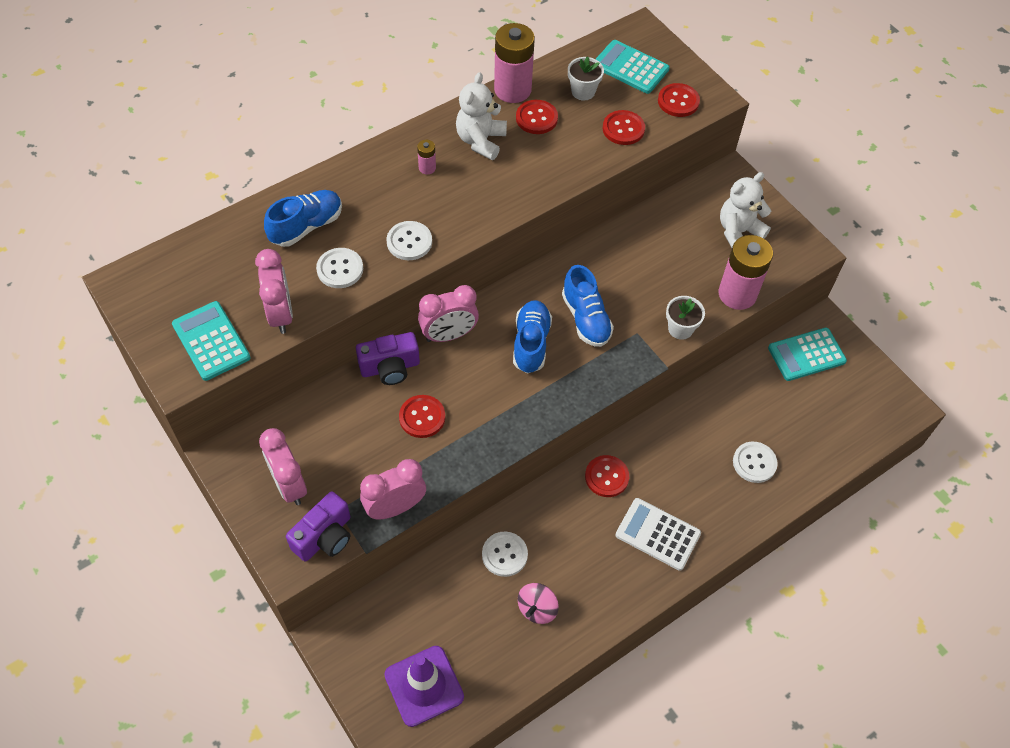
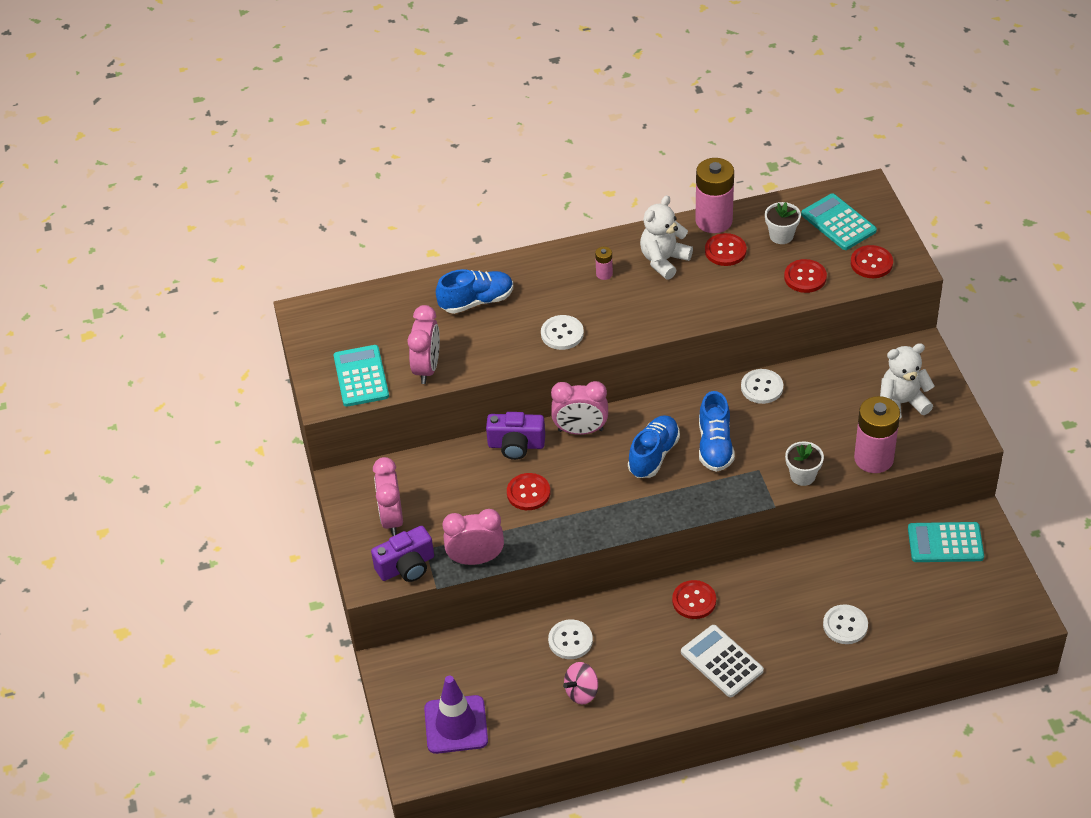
camera: 25 degrees right, 10 degrees down
white button [316,248,363,288] -> white button moved to [741,369,783,404]

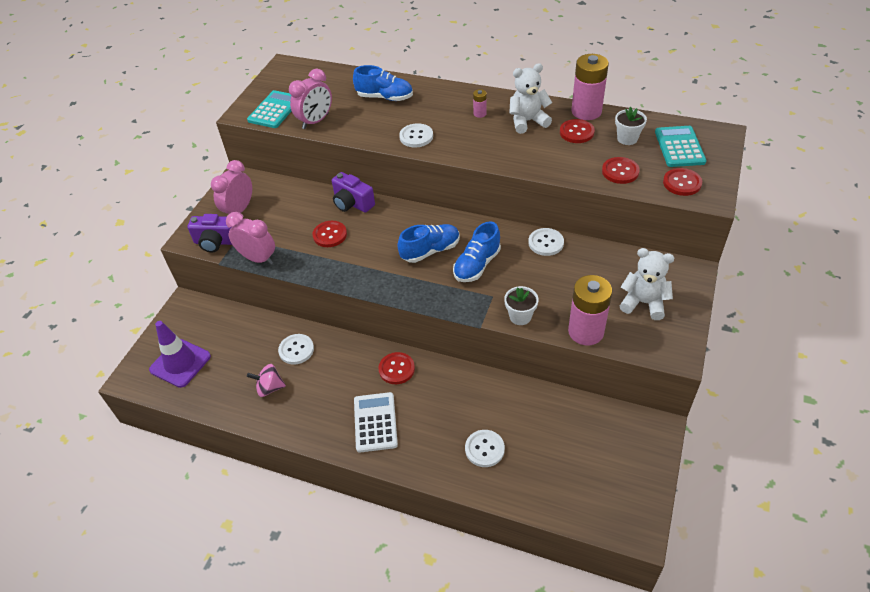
camera: 35 degrees right, 0 degrees up
pink clock [551,381,608,435] -> none
turquoise calculator [908,522,984,562] -> none

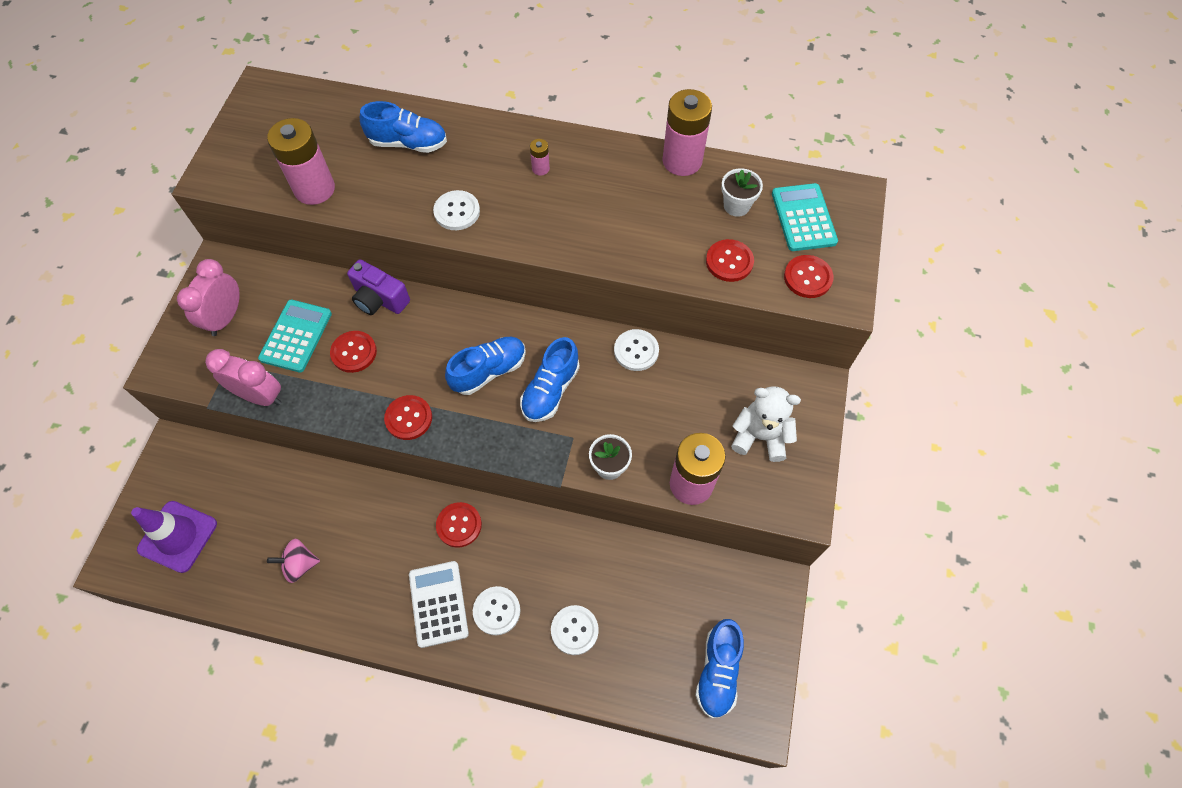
camera: 10 degrees left, 15 degrees up
purple camera [187,214,232,253] -> none
turquoise calculator [247,90,291,128] -> turquoise calculator moved to [258,300,332,372]
white button [278,334,314,365] -> white button moved to [473,586,521,635]
pink clock [289,69,332,129] -> pink battery [267,118,335,205]
white teddy bear [509,63,552,134] -> none
red button [560,119,595,143] -> red button moved to [384,395,432,440]
none -> blue shoe [695,619,744,718]

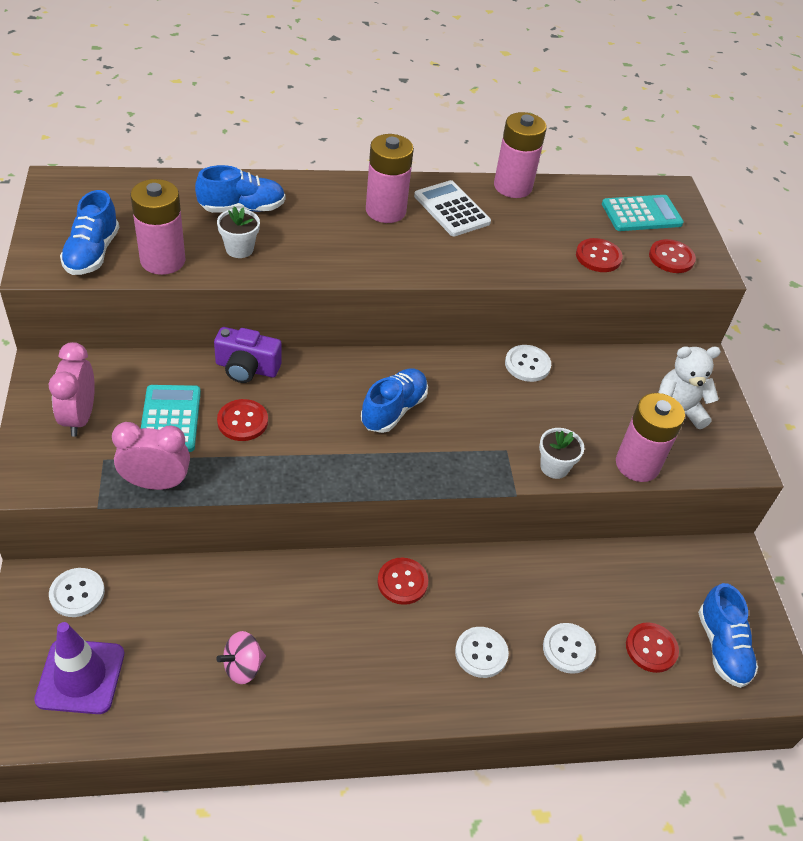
camera: 25 degrees left, 15 degrees down
red button [384,395,432,440] -> red button moved to [626,622,679,673]
white calculator [409,561,469,648] -> white calculator moved to [414,180,491,236]
white button [433,190,480,230] -> white button moved to [49,568,105,617]
blue shoe [520,337,580,422] -> blue shoe moved to [60,190,119,275]
pink battery [530,139,550,176] -> pink battery [366,134,414,223], size x2.27
white flower pot [721,168,763,217] -> white flower pot moved to [217,207,260,258]
turquoise calculator [772,183,838,251] -> turquoise calculator turned 105 degrees clockwise [602,195,684,231]

